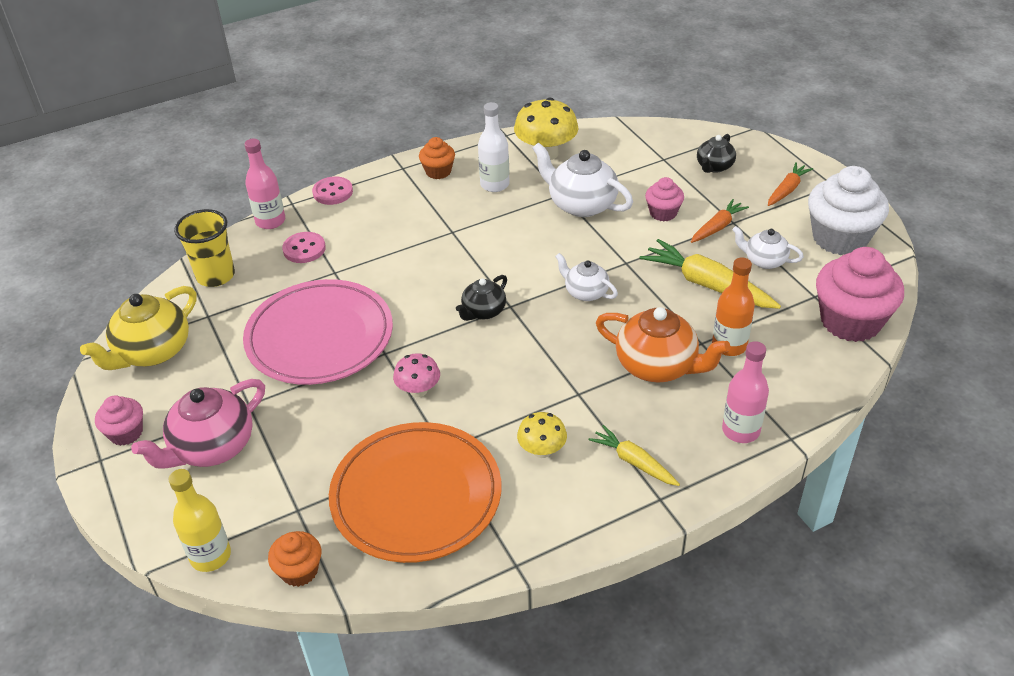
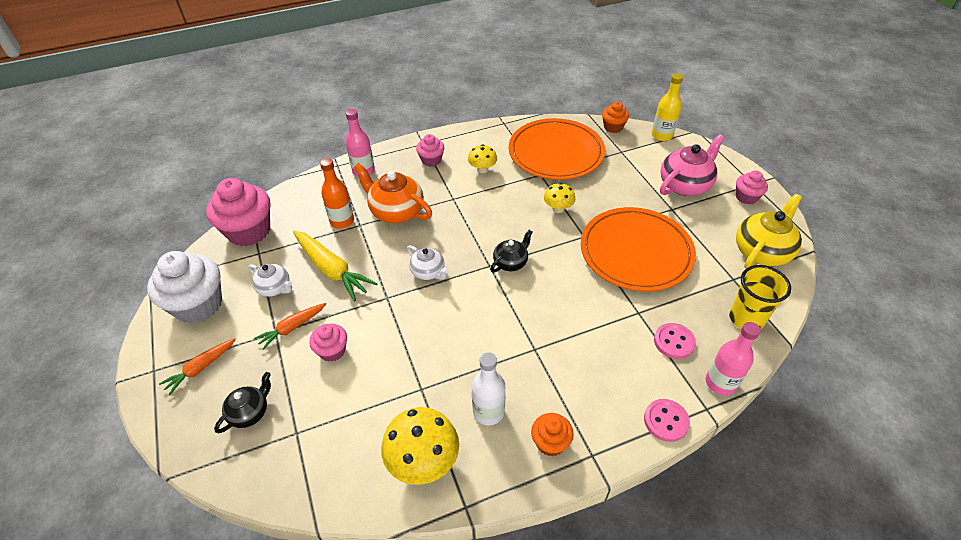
camera: 175 degrees left, 5 degrees up
pink plate [243,279,393,385] -> orange plate [581,207,696,292]
pink mushroom [393,353,440,397] -> yellow mushroom [544,183,575,213]
white teapot [532,142,633,217] -> none
yellow carrot [589,425,680,486] -> pink cupcake [416,134,444,167]

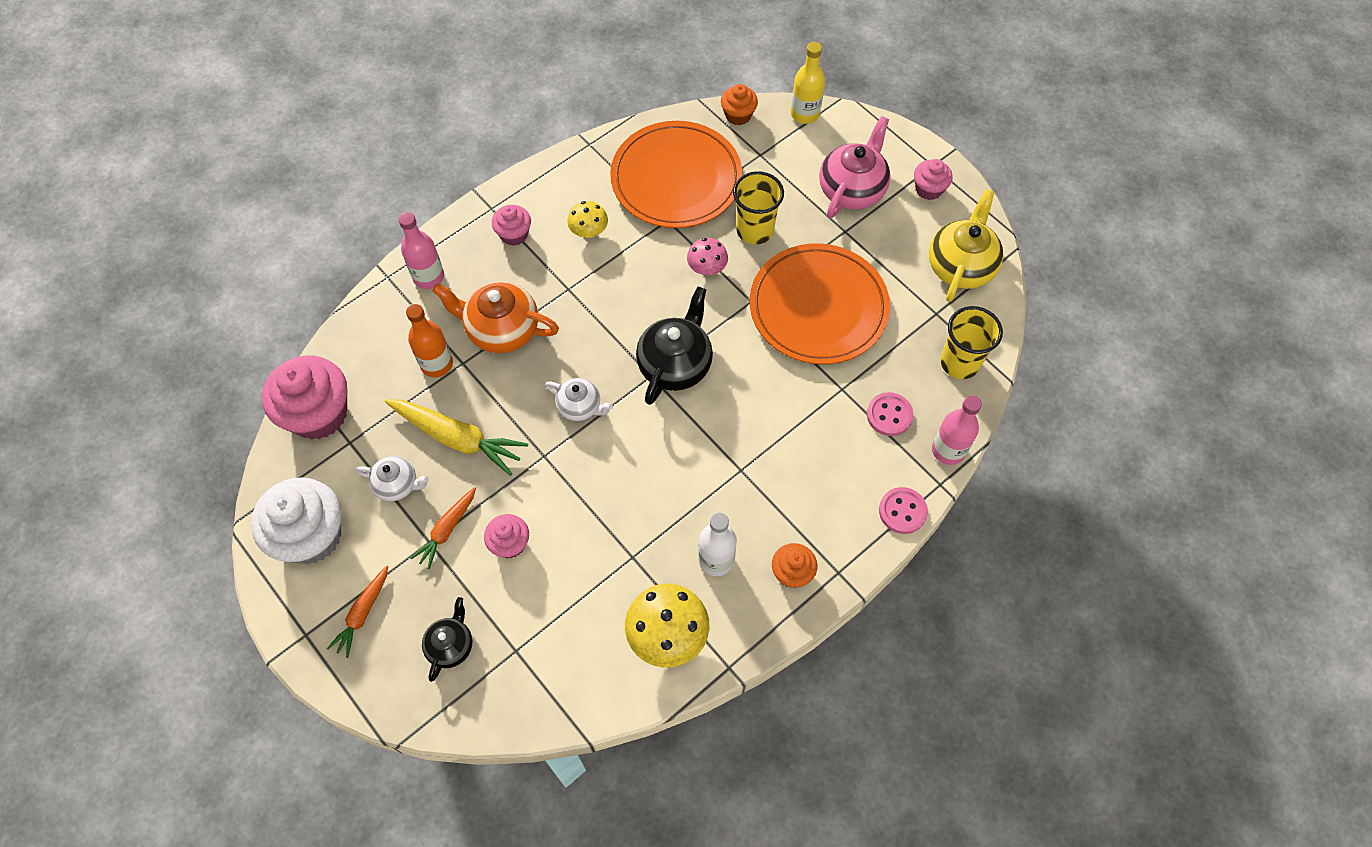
camera: 20 degrees left, 15 degrees up
black teapot [490,230,532,272] -> black teapot [636,287,713,405], size x1.71
yellow mushroom [544,183,575,213] -> pink mushroom [687,238,728,275]
none -> yellow cup [733,171,784,245]

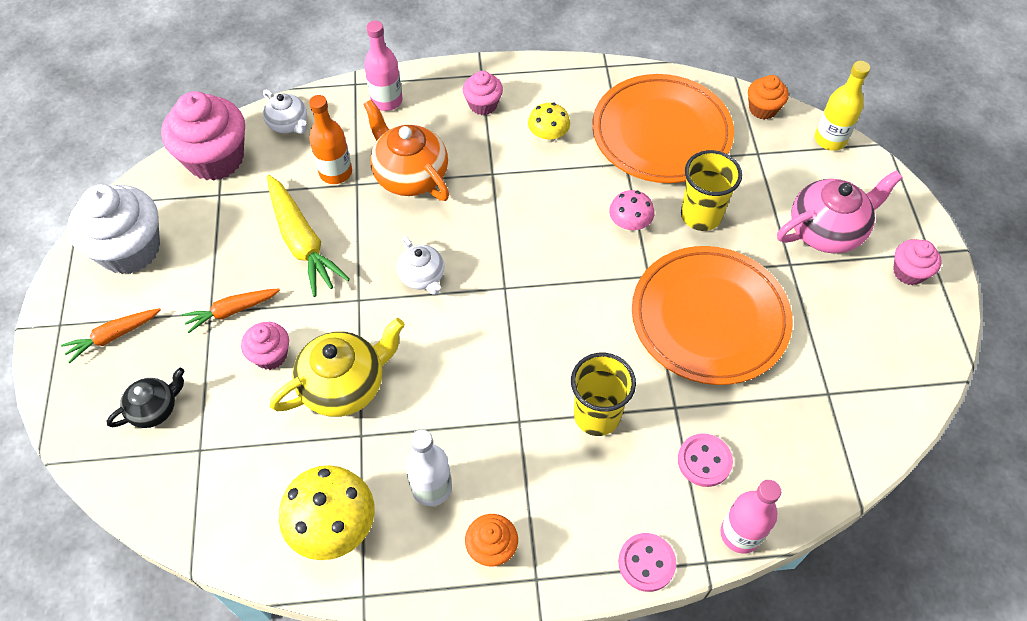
camera: 35 degrees right, 5 degrees down
white teapot [355,456,429,501] -> white teapot moved to [263,90,307,134]
black teapot [636,287,713,405] -> none
yellow teapot [929,189,1004,302] -> yellow teapot moved to [270,318,405,417]
yellow cup [940,306,1003,379] -> yellow cup moved to [571,353,636,436]

